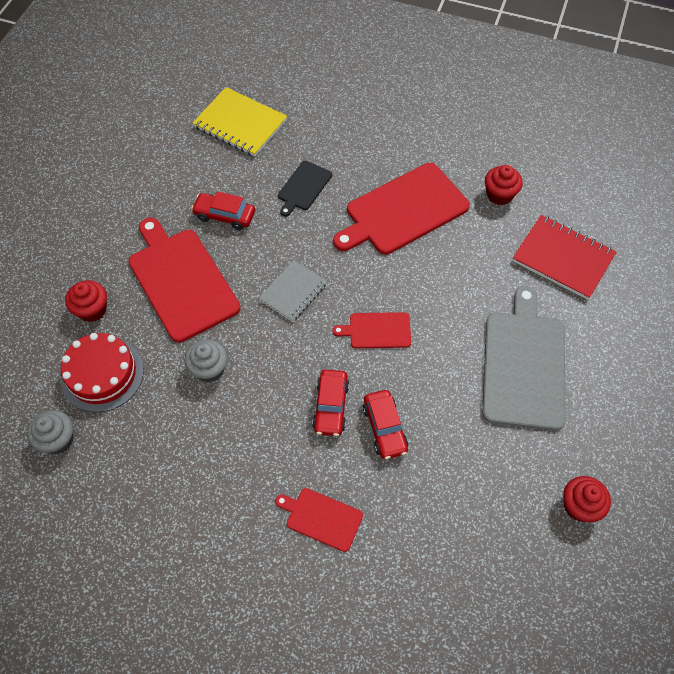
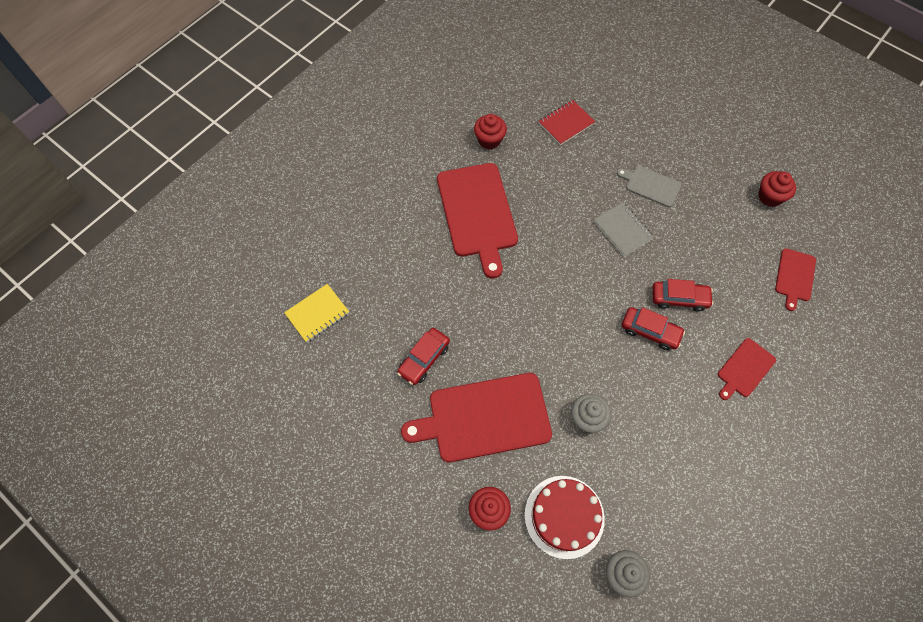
camera: 70 degrees left, 5 degrees up
yellow notebook [193,87,287,156] -> yellow notebook [284,284,349,342], size x0.66
grey notebook [259,260,327,322] -> grey notebook moved to [594,202,654,257]
black cutting board [278,161,332,217] -> none
red cutting board [332,312,411,348] -> red cutting board moved to [775,248,816,311]
grey cutting board [482,286,565,431] -> grey cutting board [617,166,681,207], size x0.51
red notebook [512,215,616,300] -> red notebook [538,100,595,145], size x0.66

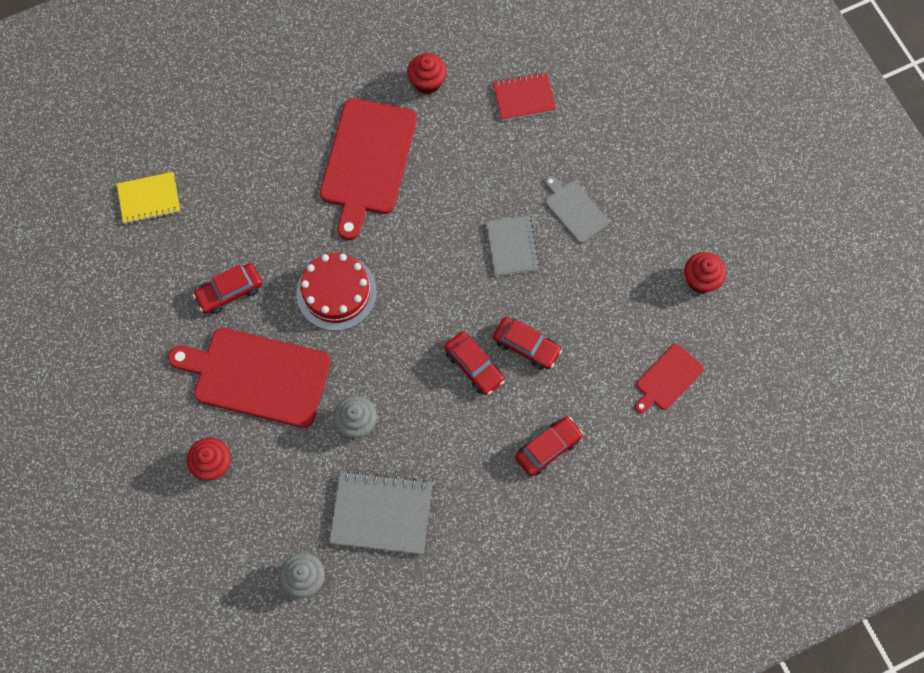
camera: 25 degrees right, 5 degrees up
red cake [524,476,605,559] -> red cake moved to [297,253,377,331]
red cutting board [718,338,776,400] -> red car [515,416,583,476]
none -> grey notebook [329,471,432,554]

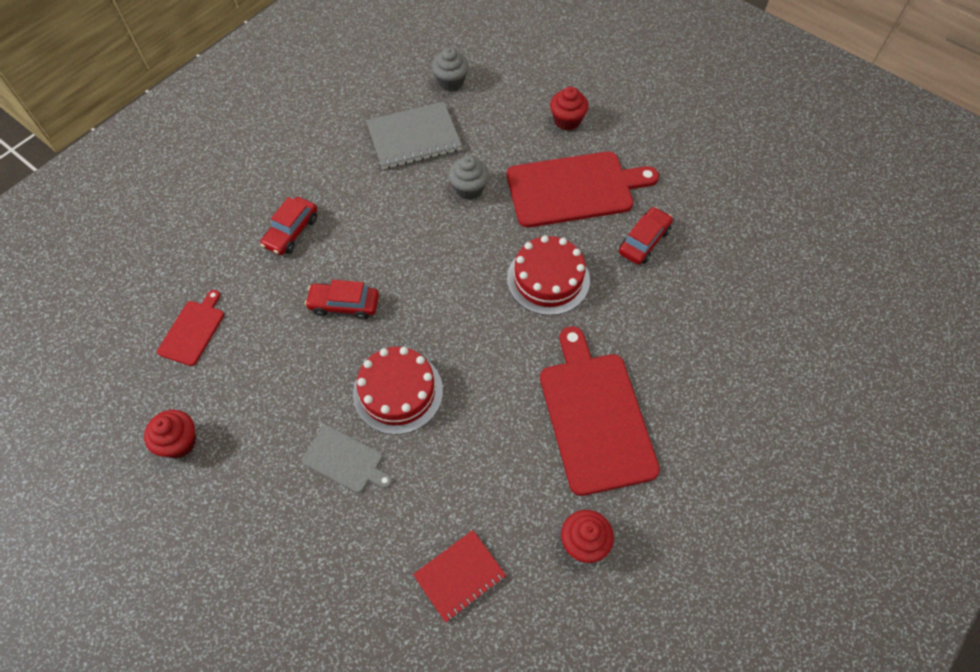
camera: 155 degrees right, 10 degrees down
yellow notebook [117,172,181,224] -> none
red car [444,332,505,395] -> none
grey notebook [486,216,540,276] -> red cake [353,347,443,435]

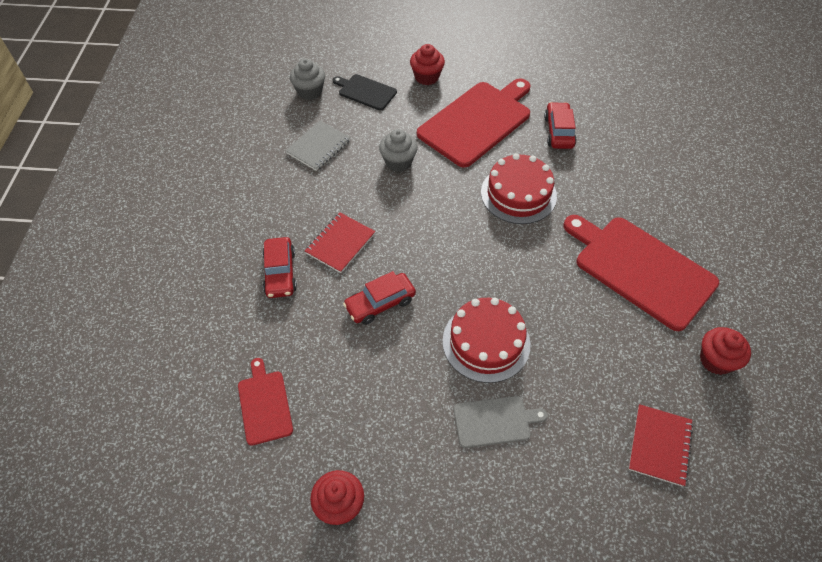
camera: 35 degrees left, 5 degrees down
grey notebook [366,102,462,169] -> grey notebook [285,121,350,171], size x0.66
none -> red notebook [305,213,375,273]
none -> black cutting board [333,74,397,111]

